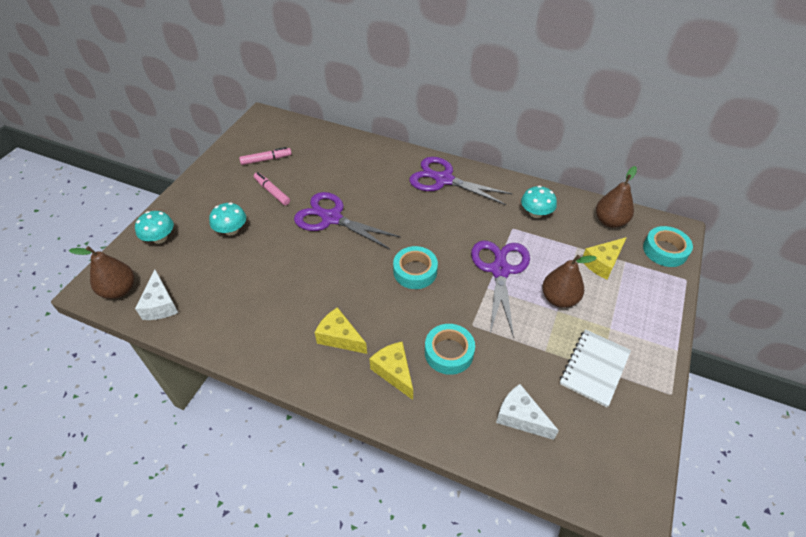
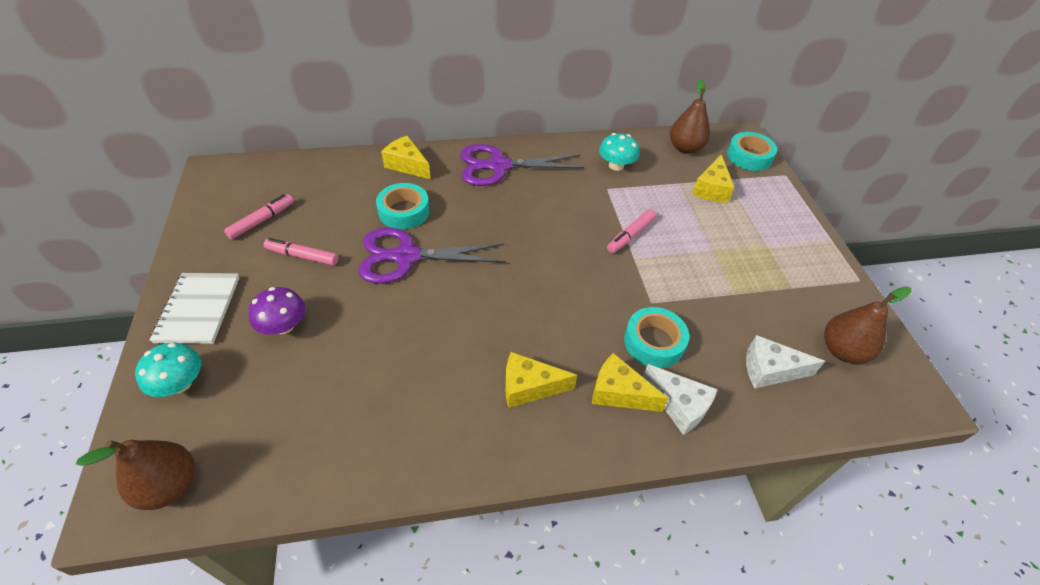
camera: 35 degrees left, 0 degrees up
white cheese [135,270,178,320] -> white cheese moved to [643,364,718,435]
turquoise mushroom [209,202,246,235] -> purple mushroom [248,287,305,335]
turquoise tape [393,246,438,289] -> turquoise tape moved to [376,183,430,230]
purple scissors [471,240,530,338] -> pink marker [607,209,657,253]
brown pear [542,255,597,308] -> brown pear moved to [824,286,912,364]
white notebook [560,329,631,407] -> white notebook moved to [150,273,240,344]
none -> yellow cheese [381,135,431,180]

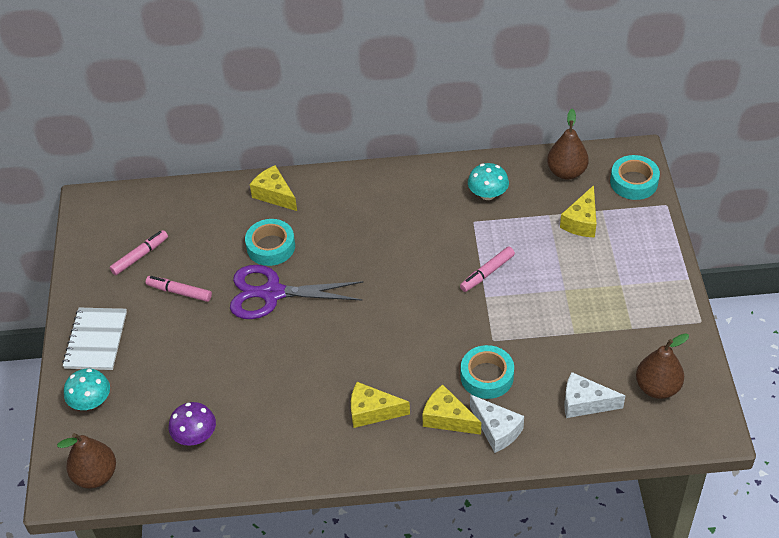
camera: 10 degrees right, 0 degrees up
purple mushroom [248,287,305,335] -> purple mushroom moved to [169,402,216,446]
purple scissors [460,144,584,186] -> none

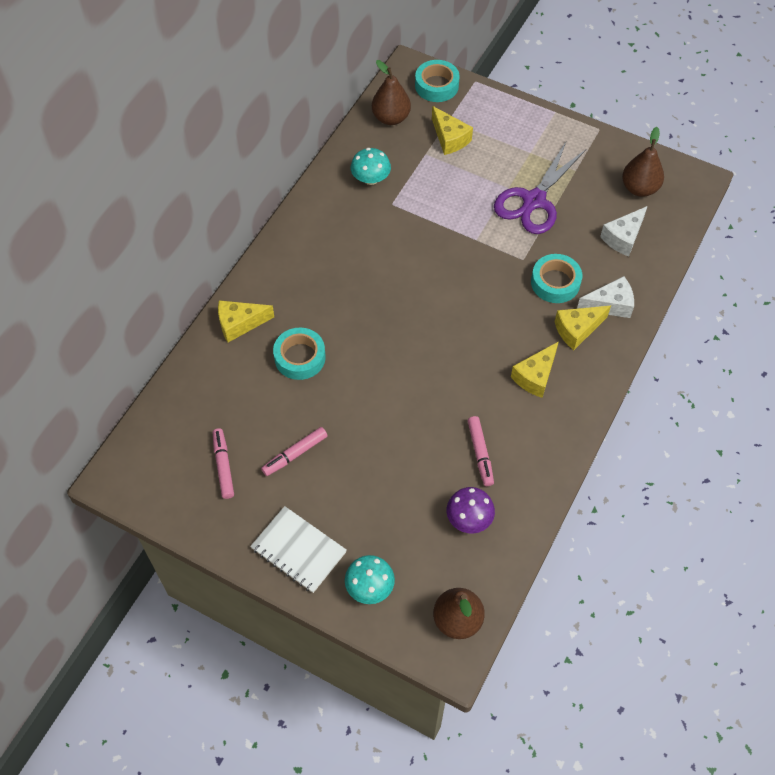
camera: 60 degrees left, 10 degrees up
purple scissors [230,265,363,319] -> purple scissors moved to [494,142,586,234]
pink marker [460,247,515,292] -> pink marker moved to [468,416,494,486]

